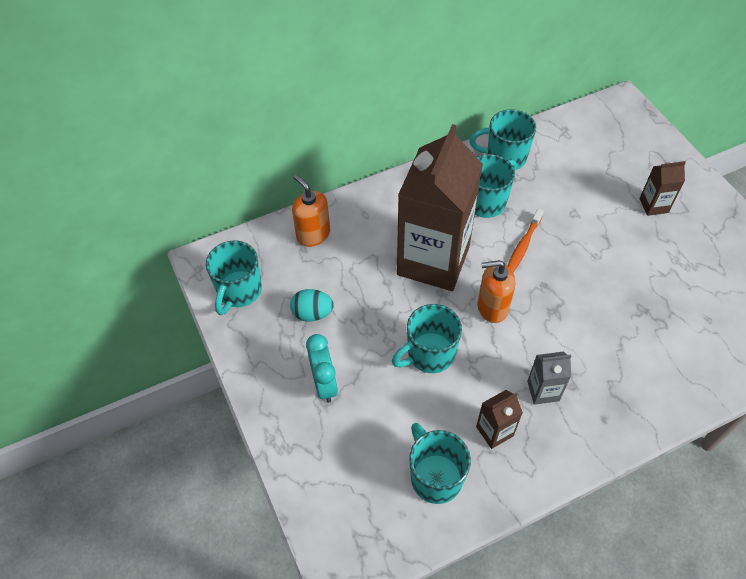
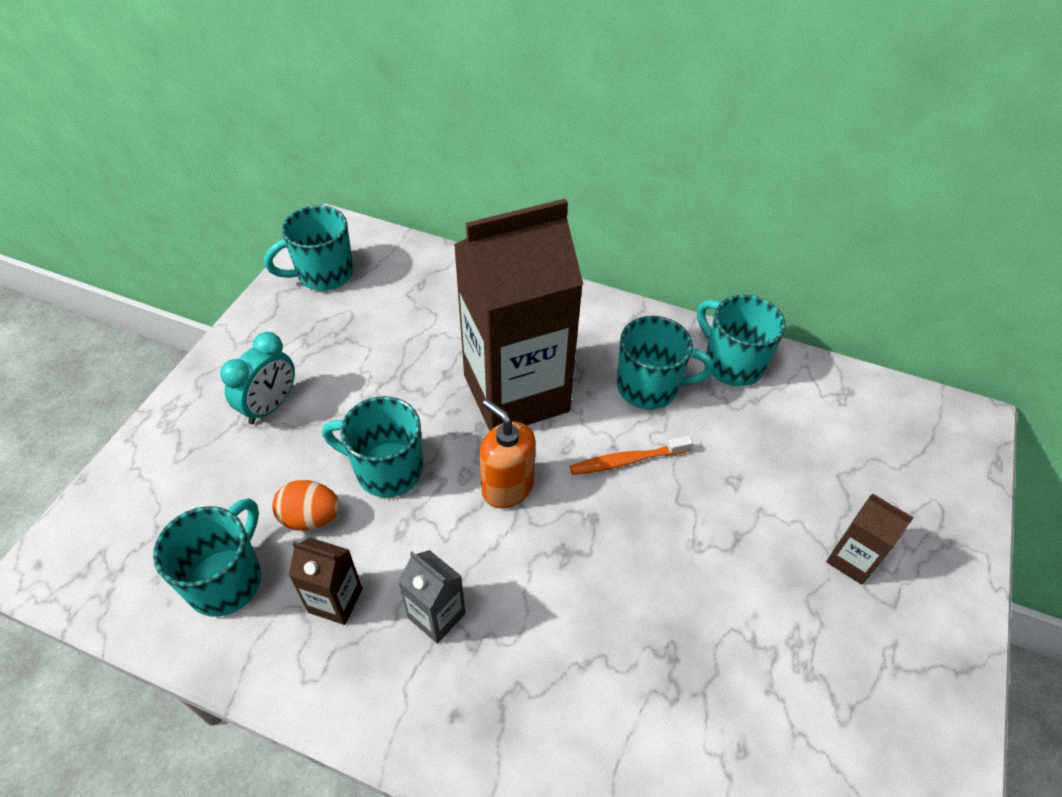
camera: 45 degrees right, 5 degrees down
turquoise egg [290,289,334,321] -> none
orange soap dispenser [292,175,330,247] -> none
none -> orange egg [272,480,340,531]

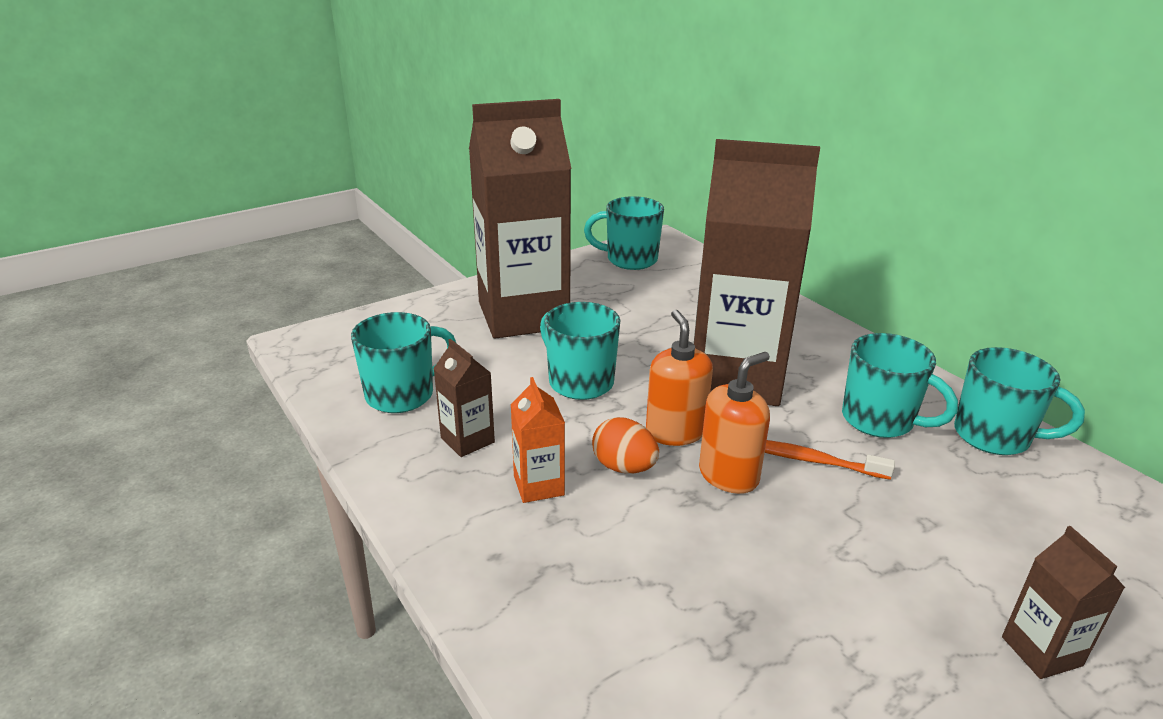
camera: 35 degrees right, 20 degrees down
turquoise clock [220,332,295,424] -> brown carton [469,99,571,339]
orange egg [272,480,340,531] -> orange egg moved to [592,417,659,474]
grey carton [398,550,466,644] -> orange carton [511,377,565,503]
turquoise mug [697,295,786,386] -> turquoise mug turned 120 degrees clockwise [954,347,1085,455]
none -> orange soap dispenser [699,352,770,494]

